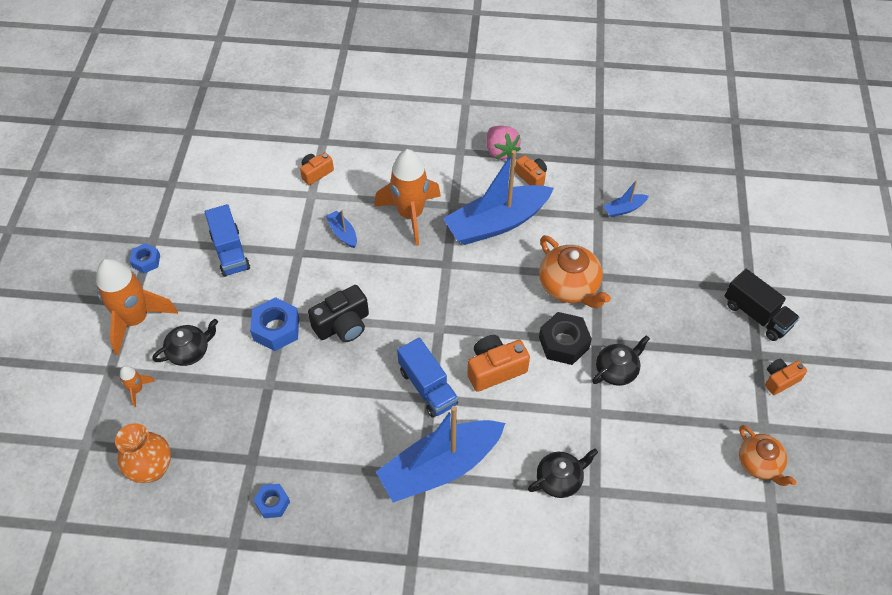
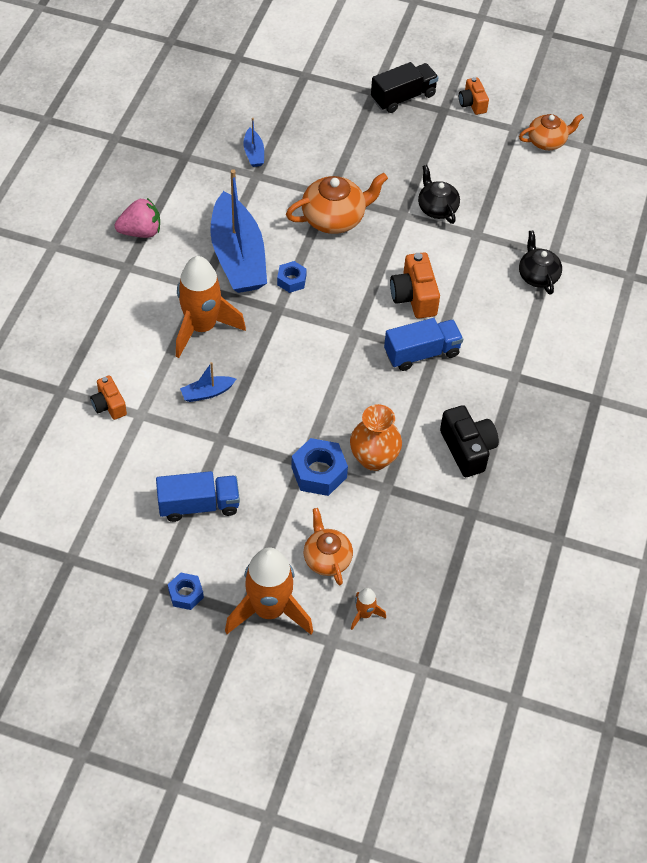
camera: 80 degrees left, 0 degrees up
orange vase [115,423,171,483] -> orange vase moved to [350,404,402,471]
black teapot [152,319,218,366] -> orange teapot [304,508,353,585]
blue nut [254,484,290,518] -> blue nut moved to [277,261,307,293]
black camera [308,285,369,342] -> black camera moved to [440,405,499,477]
blue boat [376,406,505,502] -> none
orange camera [515,155,547,186] -> none
black nut [539,312,592,365] -> none

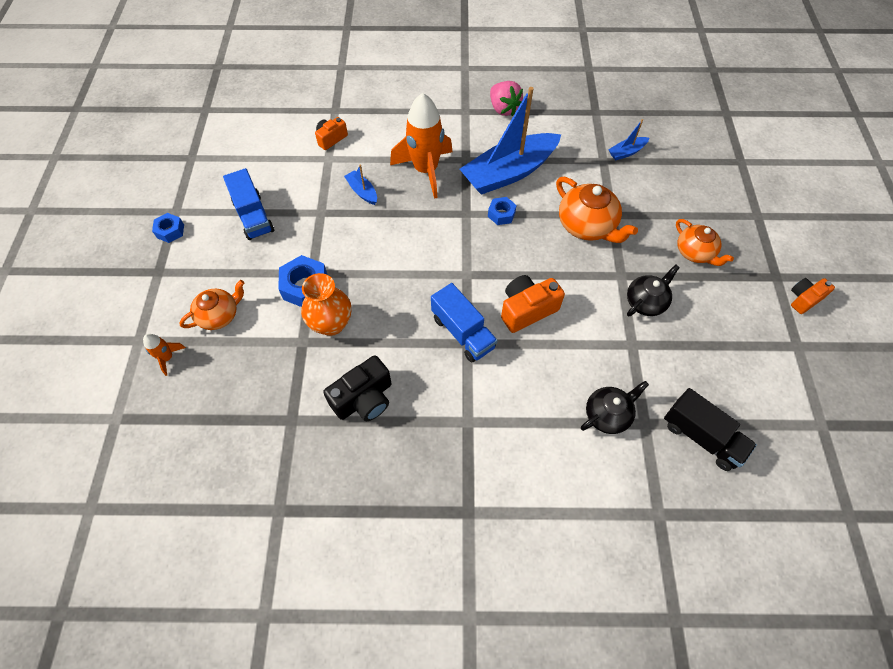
camera: 75 degrees right, 5 degrees up
orange rocket [225,548,313,635] -> none
black truck [371,62,439,113] -> black truck moved to [664,388,757,471]
orange teapot [519,114,584,150] -> orange teapot moved to [676,219,734,266]

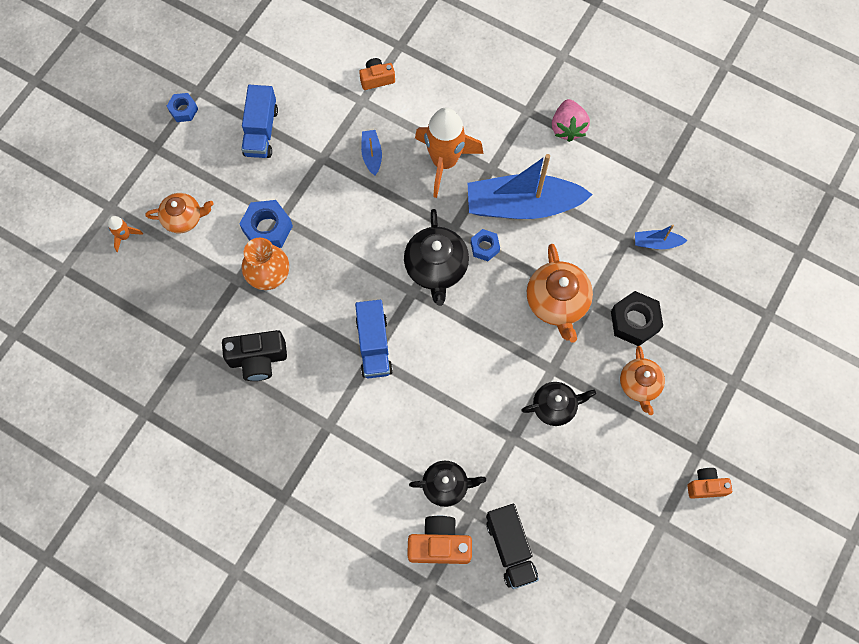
camera: 30 degrees right, 10 degrees up
orange camera [501,275,565,333] -> orange camera moved to [407,516,472,564]
none -> black teapot [404,209,469,306]
none -> black nut [611,291,663,346]

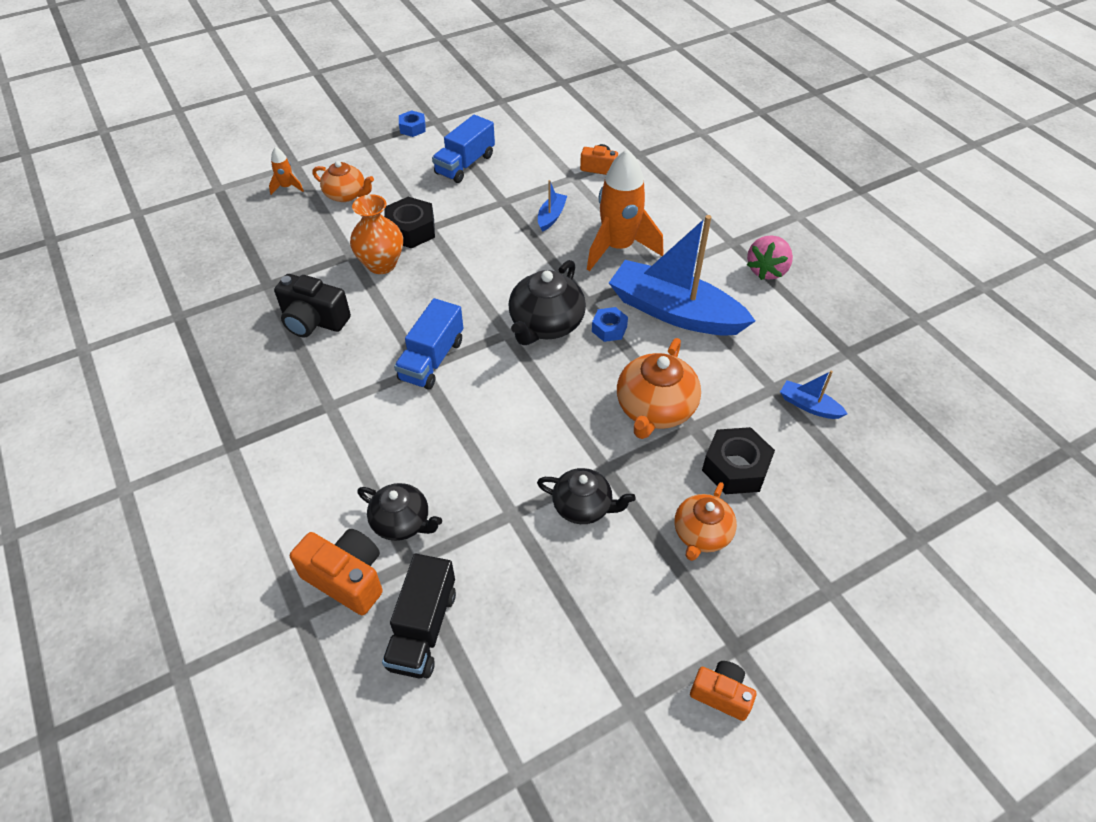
camera: 30 degrees right, 20 degrees down
blue nut [239,200,293,248] -> black nut [384,197,435,248]

